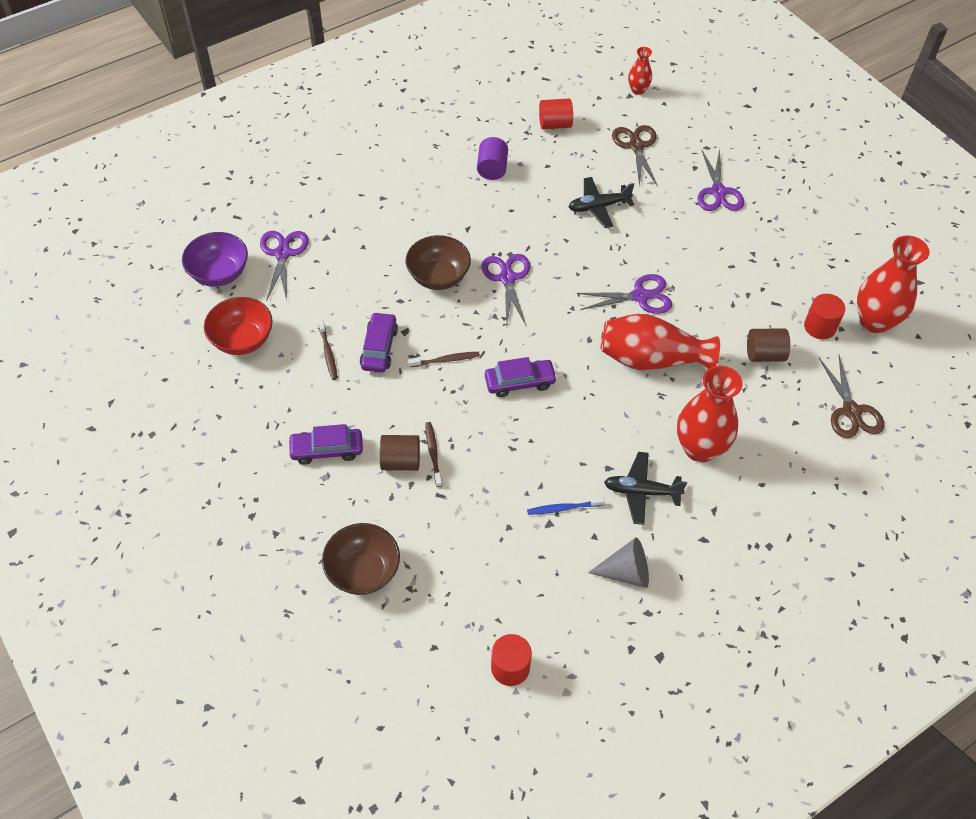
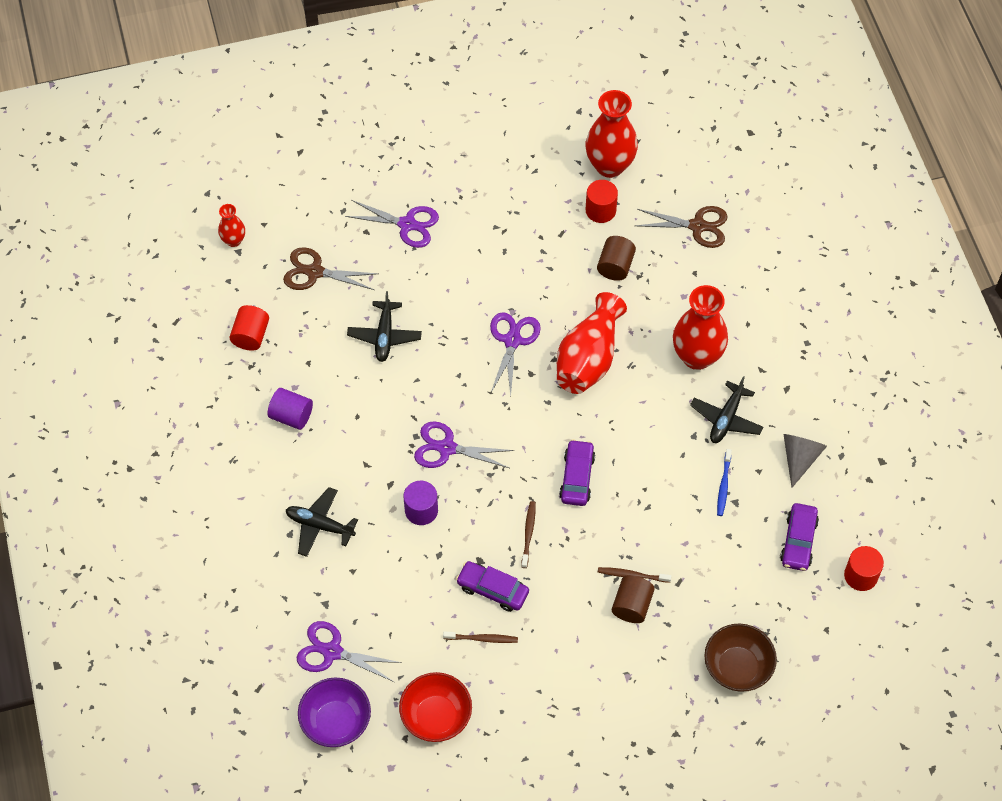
camera: 70 degrees left, 5 degrees up
purple car [288,424,363,465] -> purple car moved to [780,503,819,571]
brown bowl [406,235,471,290] -> purple cylinder [403,481,438,525]
none -> black plane [286,487,358,557]

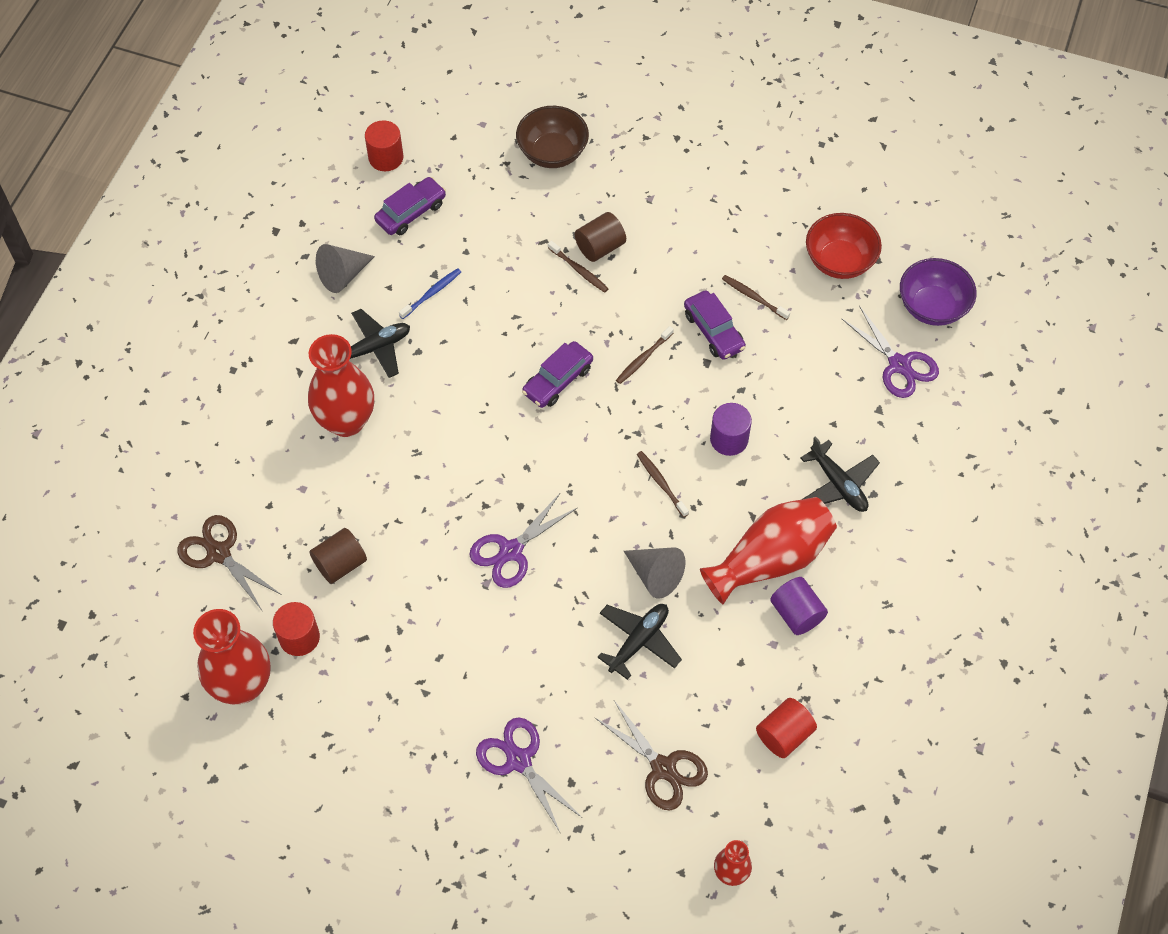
camera: 145 degrees left, 0 degrees up
purple scissors [414,421,514,468] -> brown toothbrush [637,451,689,517]
red vase [557,292,627,394] -> red vase moved to [700,497,837,604]
none -> grey cone [624,547,685,599]

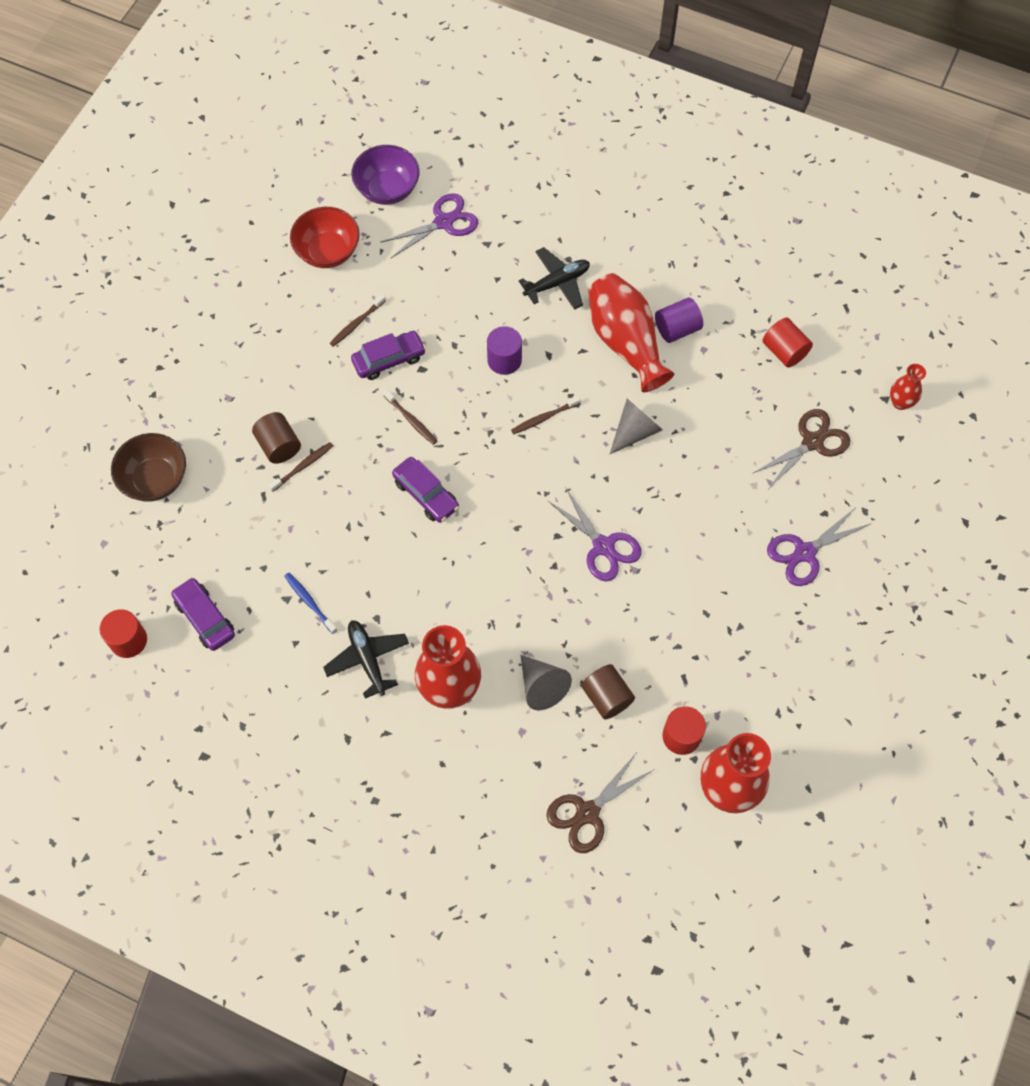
camera: 85 degrees left, 5 degrees up
grey cone [316,244,375,293] -> grey cone moved to [521,655,572,710]
black plane [597,604,682,680] -> none

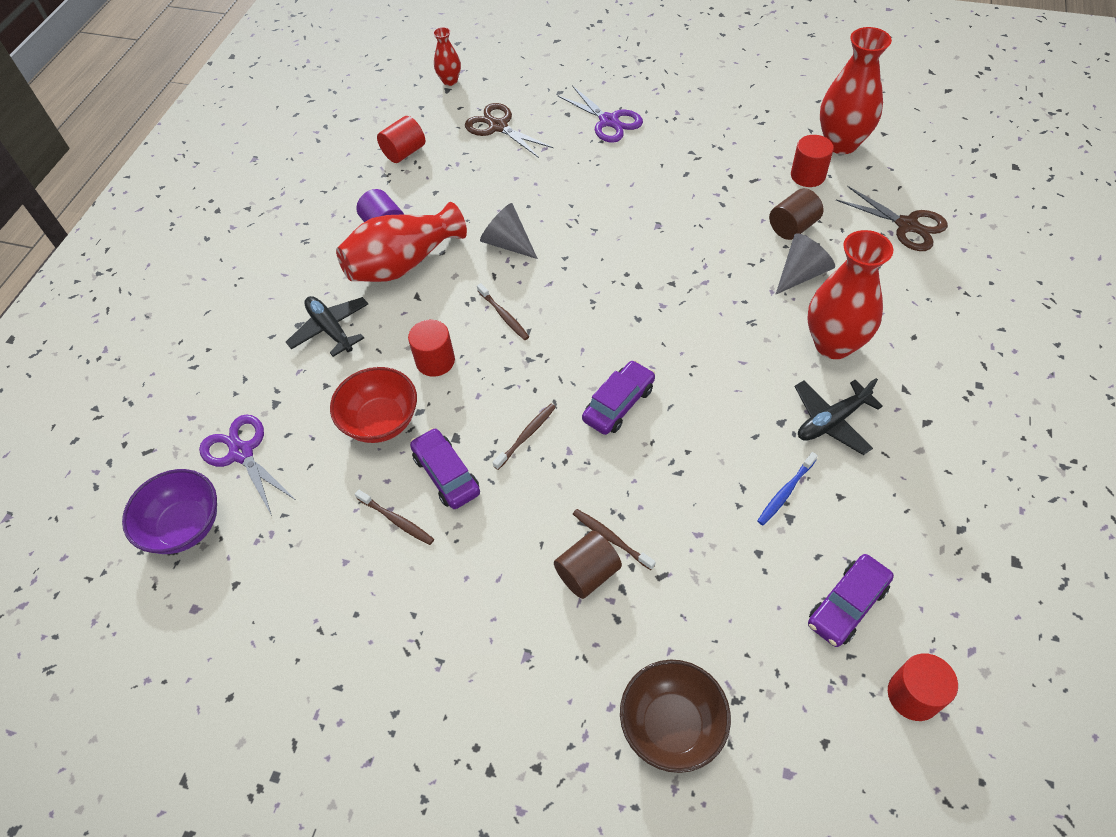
camera: 95 degrees left, 10 degrees down
red bowl [290,207,360,268] -> red bowl moved to [330,367,417,443]
purple cylinder [487,326,522,375] -> red cylinder [408,320,455,377]
purple scissors [547,487,642,581] -> none

